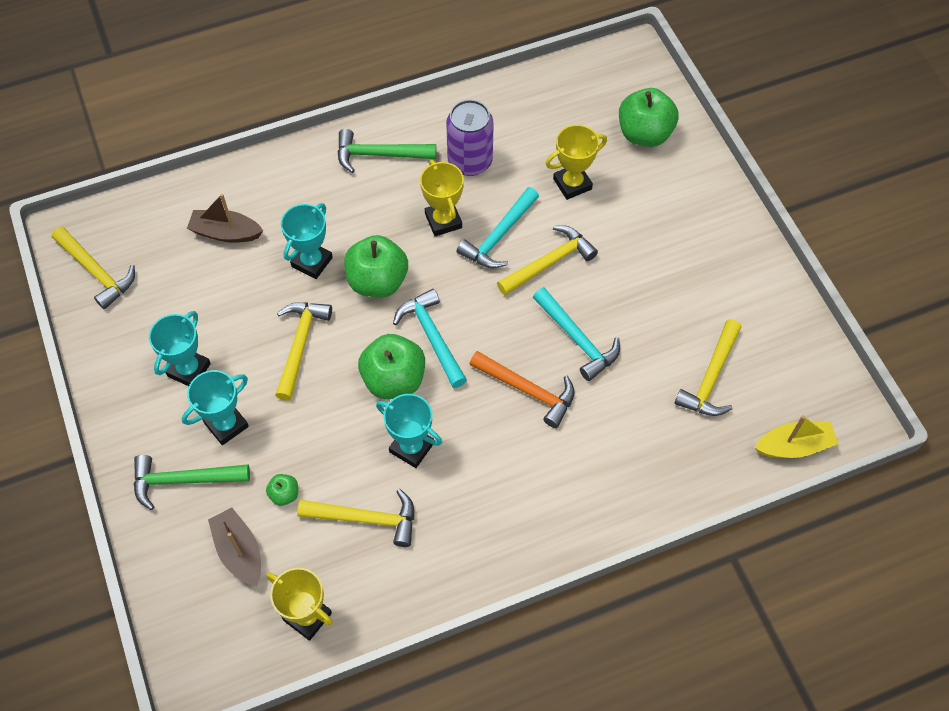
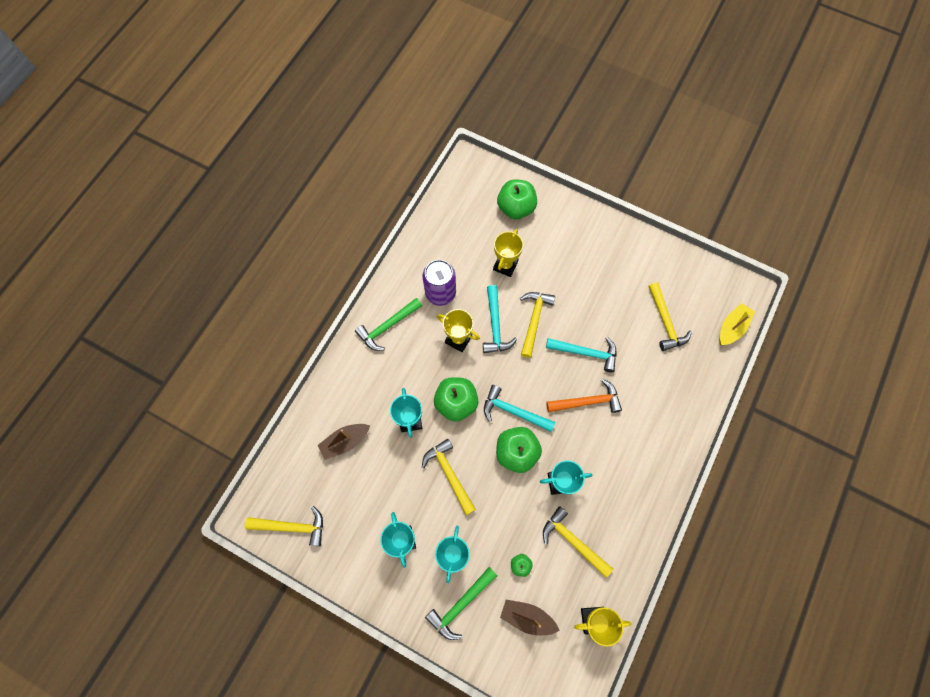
camera: 40 degrees left, 10 degrees up
yellow hammer [297,489,414,547] -> yellow hammer turned 105 degrees counterclockwise [543,506,613,578]

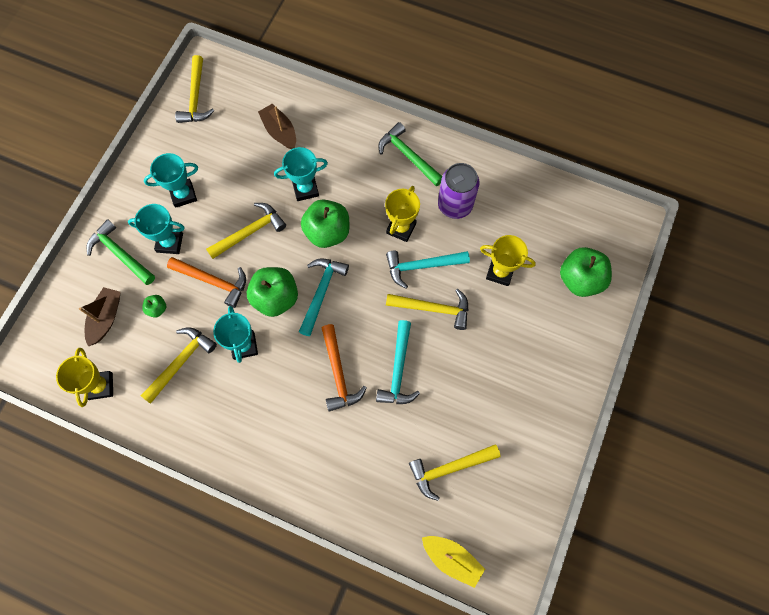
camera: 85 degrees right, 0 degrees up
none -> orange hammer [167,257,246,308]

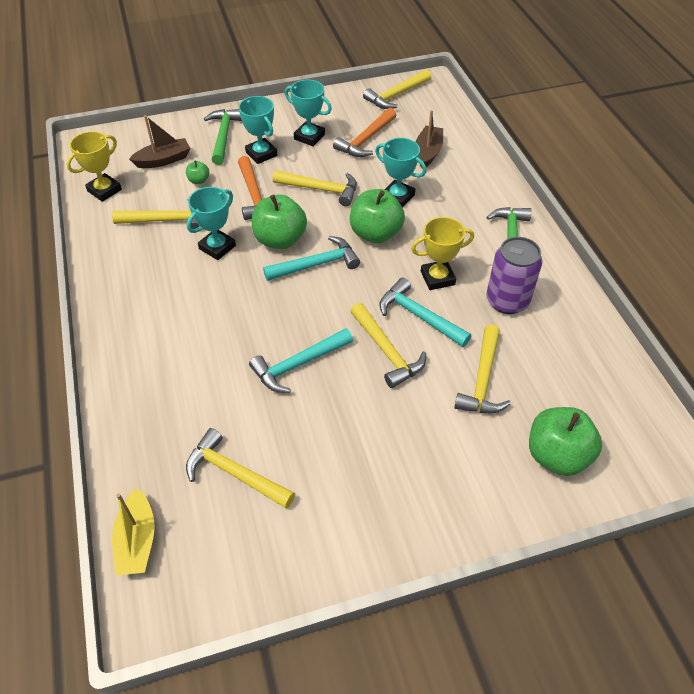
camera: 50 degrees right, 20 degrees down
orange hammer [322,324,367,412] -> orange hammer moved to [333,108,396,157]
yellow trophy [480,235,536,286] -> yellow hammer [454,325,511,413]

